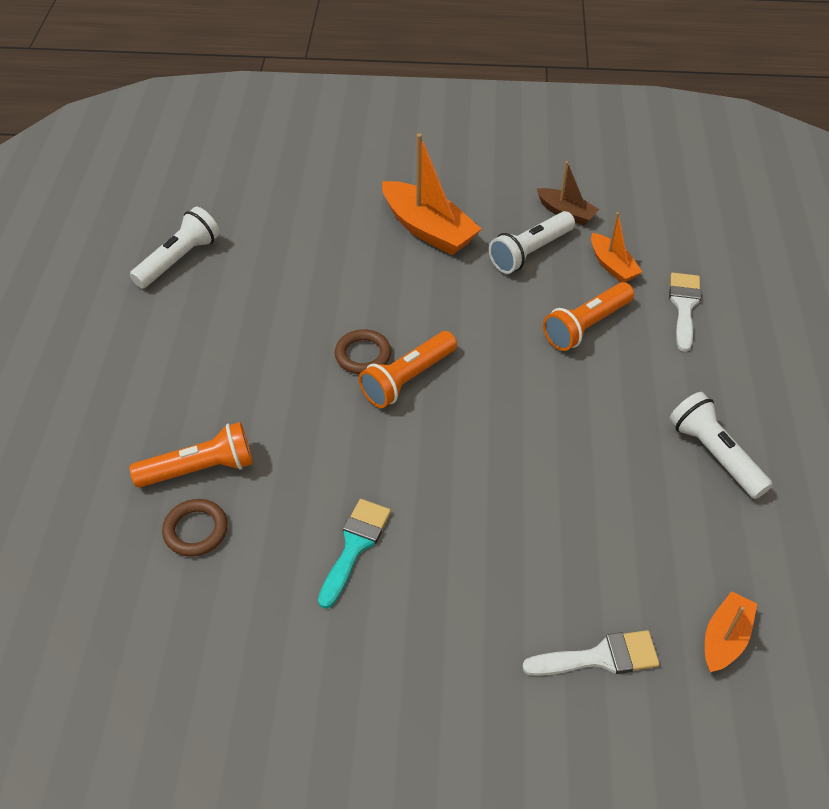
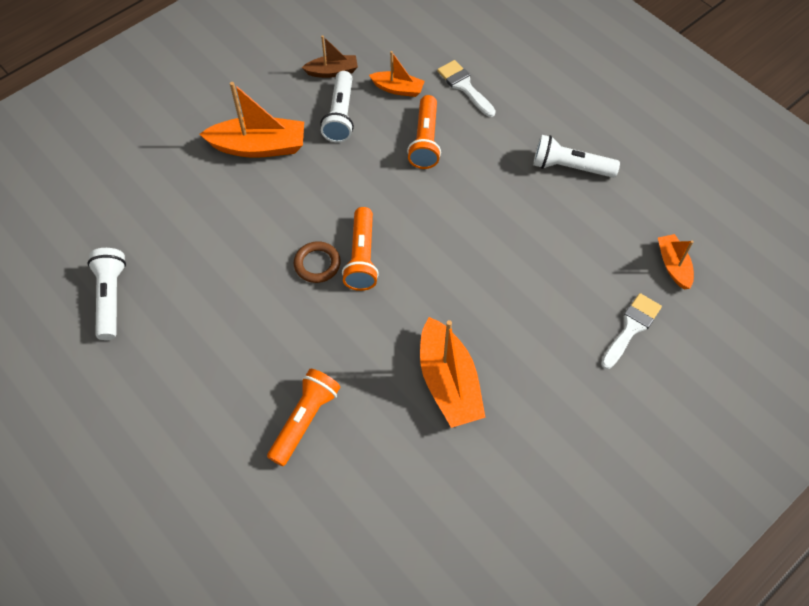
camera: 45 degrees left, 10 degrees up
brown ring [162,499,228,557] -> none
turquoise brush [318,499,391,609] -> orange boat [420,317,486,428]

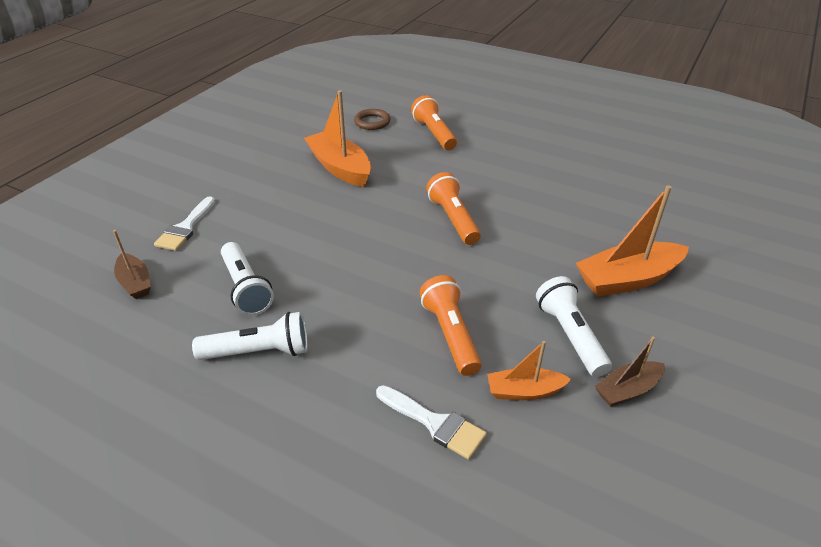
camera: 160 degrees right, 20 degrees down
white flashlight [88,248,126,340] -> white flashlight moved to [221,242,274,316]
orange flashlight [267,369,340,466] -> orange flashlight turned 150 degrees clockwise [411,95,457,150]
brown ring [294,241,341,283] -> brown ring moved to [354,109,390,130]
orange boat [658,234,694,289] -> brown boat [113,230,151,299]

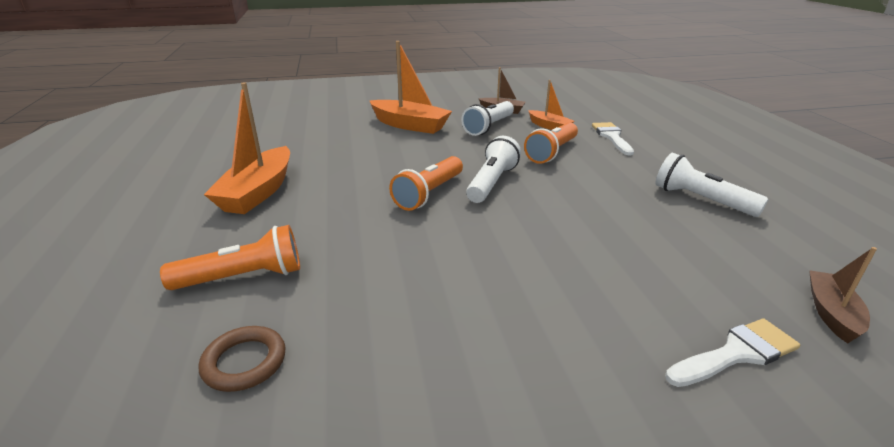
camera: 130 degrees left, 10 degrees down
white flashlight [221,242,274,316] -> white flashlight moved to [466,136,521,203]
orange boat [304,90,371,187] -> orange boat moved to [204,82,290,214]
orange flashlight [411,95,457,150] -> orange flashlight turned 135 degrees counterclockwise [160,225,300,290]

